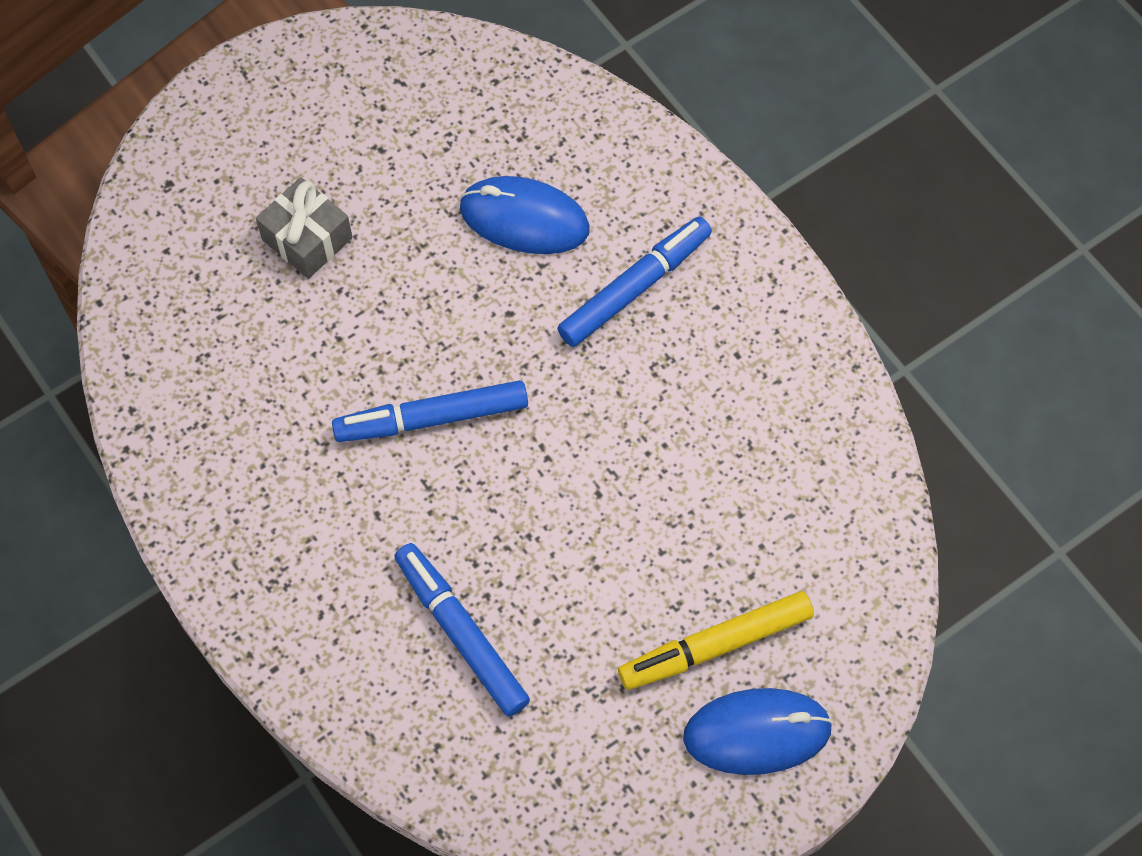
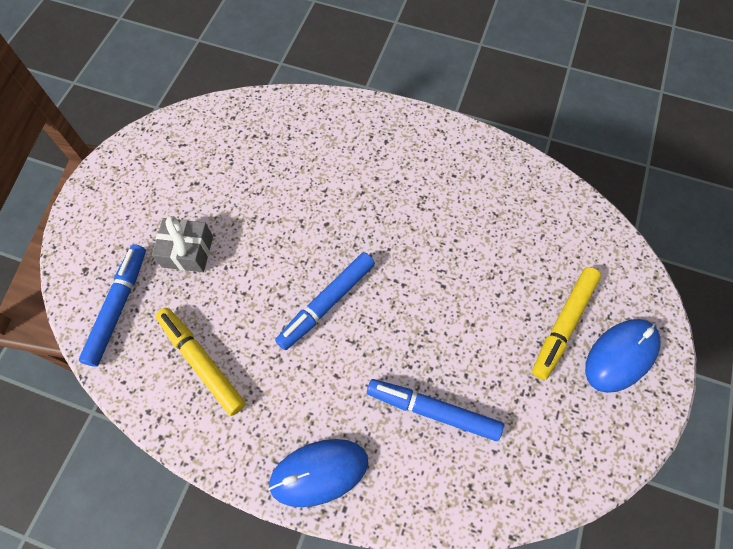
camera: 35 degrees left, 0 degrees up
blue mouse [460,176,590,254] -> blue mouse moved to [268,439,368,507]
blue marker [557,217,712,347] -> blue marker moved to [79,244,146,367]
none -> yellow marker [156,308,245,416]

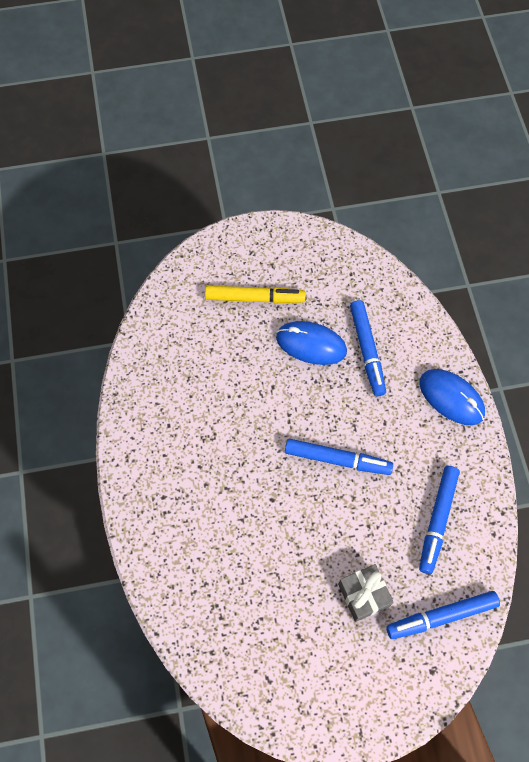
camera: 120 degrees left, 0 degrees up
yellow marker [156,308,245,416] -> blue marker [419,466,460,574]
blue mouse [585,319,661,393] -> blue mouse moved to [276,321,347,365]

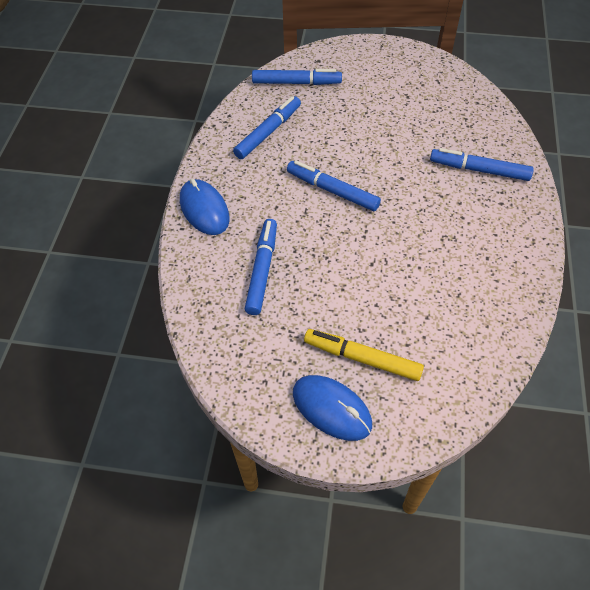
camera: 160 degrees left, 10 degrees down
blue mouse [276,321,347,365] -> blue mouse moved to [293,375,372,441]
grey gift [338,564,394,622] -> none
none -> blue marker [430,148,534,181]

